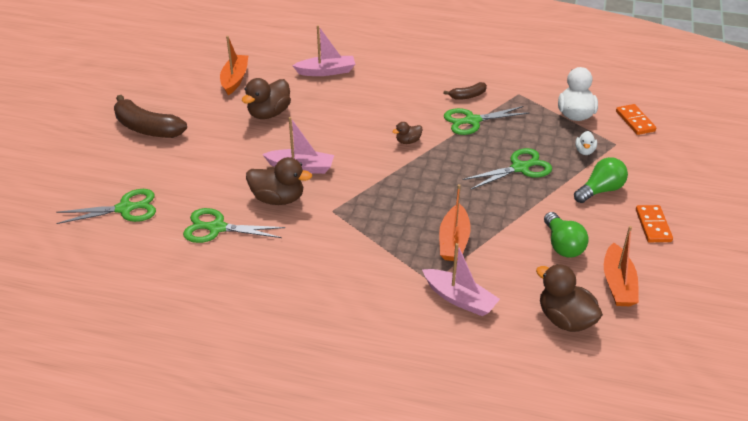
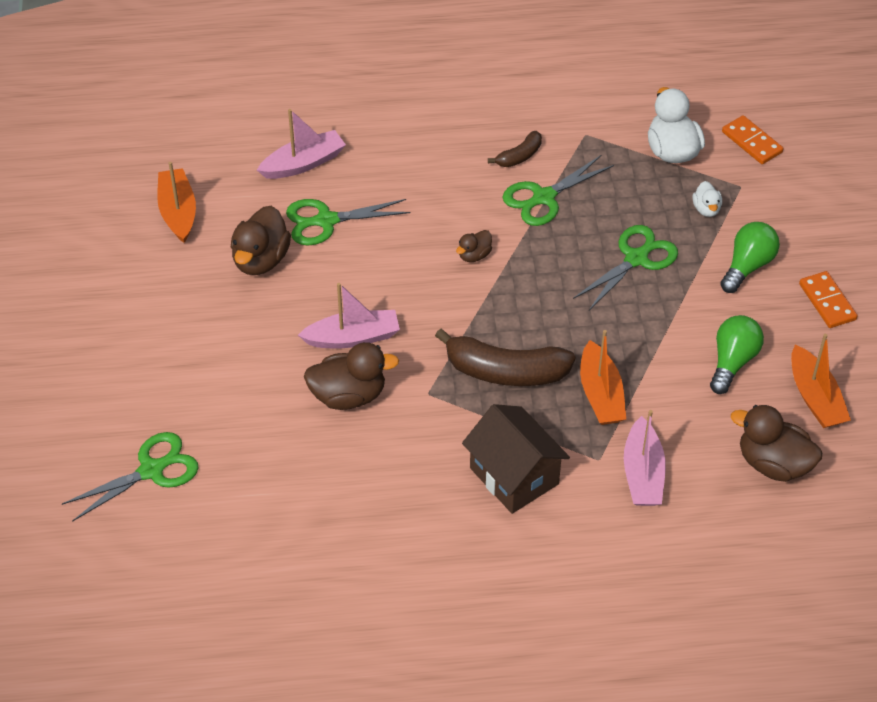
camera: 20 degrees left, 10 degrees up
brown banana [114,95,187,138] -> brown banana moved to [435,329,576,386]
green scissors [183,208,285,243] -> green scissors moved to [286,199,410,245]
pink boat [422,243,500,316] -> pink boat turned 75 degrees clockwise [624,410,666,506]
green light bulb [544,212,589,258] -> green light bulb turned 120 degrees counterclockwise [710,315,764,394]
none -> brown house [462,404,570,514]

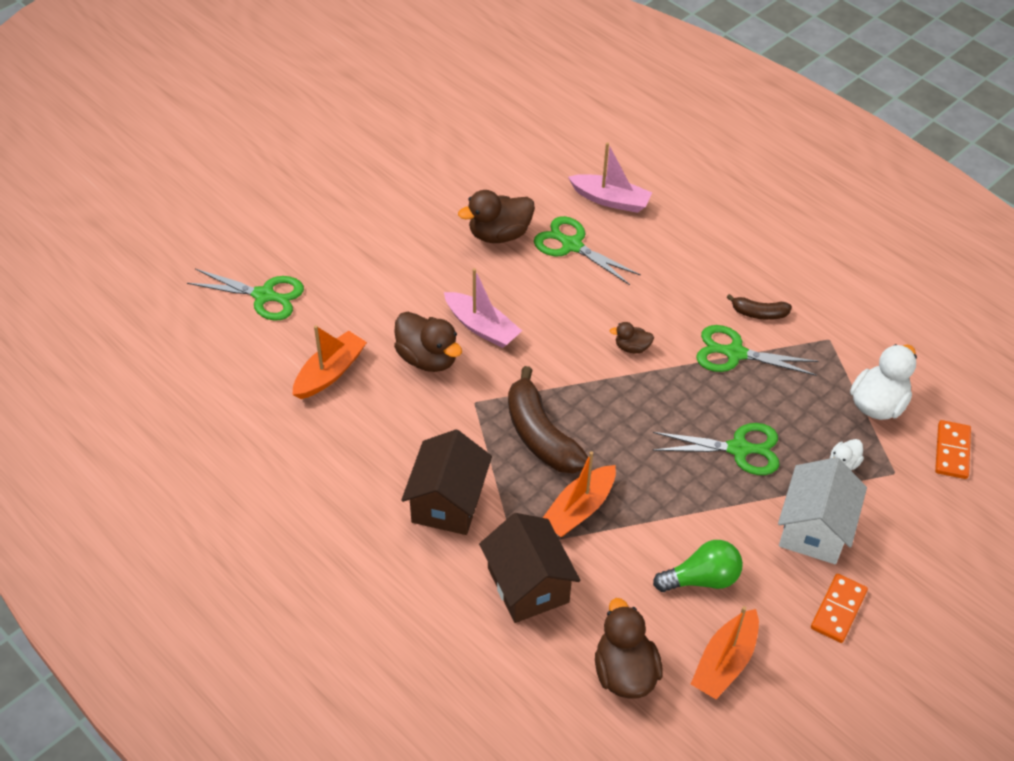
camera: 50 degrees right, 0 degrees up
orange boat [157,162,196,243] -> orange boat moved to [292,325,367,399]
pink boat [624,410,666,506] -> brown house [479,513,580,623]
green light bulb [720,222,780,293] -> white house [778,457,867,564]

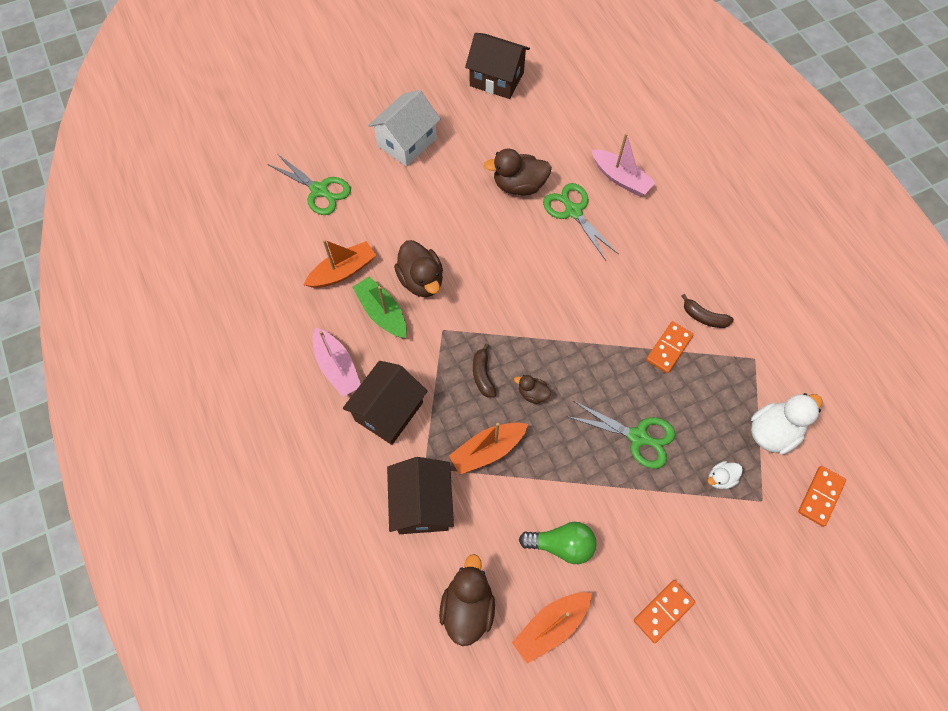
camera: 20 degrees right, 15 degrees up
pink boat [444,268,522,348] -> pink boat moved to [313,328,361,397]
brown banana [508,366,588,473] -> brown banana [473,344,496,398], size x0.51
brown duck [610,322,654,354] -> brown duck moved to [514,375,551,404]
green scissors [696,325,819,376] -> orange domino [646,321,694,373]
white house [778,457,867,564] -> white house moved to [368,90,441,166]
none -> green boat [353,277,407,338]
none -> brown house [465,33,530,99]

